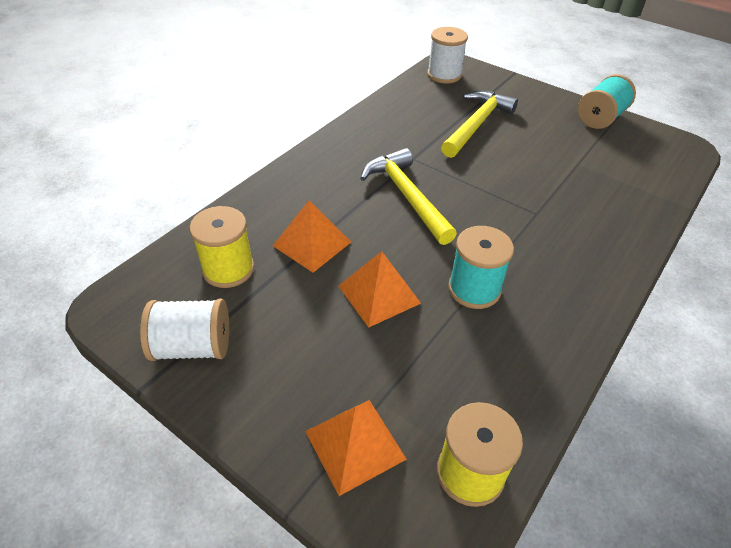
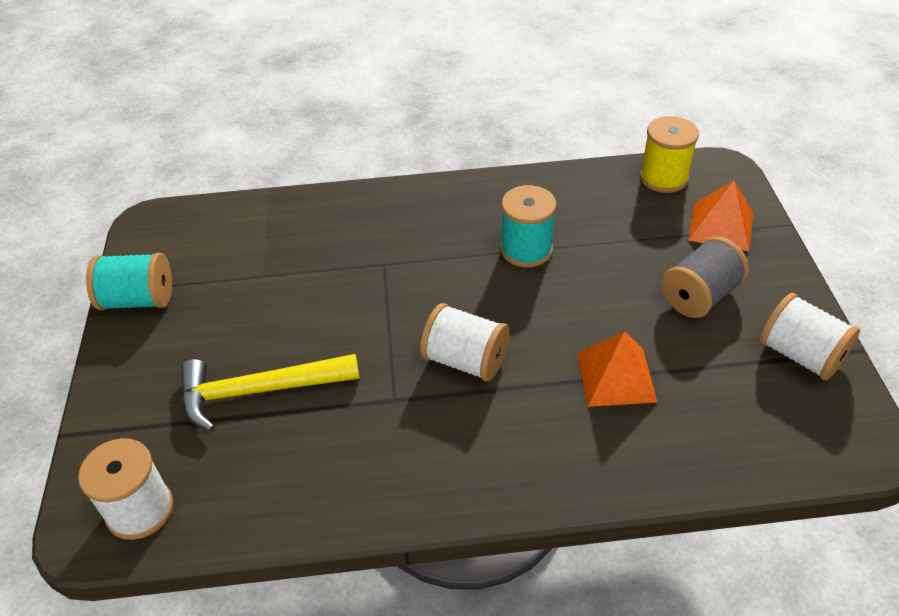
camera: 130 degrees left, 0 degrees up
yellow spool [189,206,254,288] -> none
orange pyramid [339,251,421,328] -> none
yellow hammer [360,148,457,245] -> white spool [420,303,510,382]
none -> grey spool [662,237,749,318]

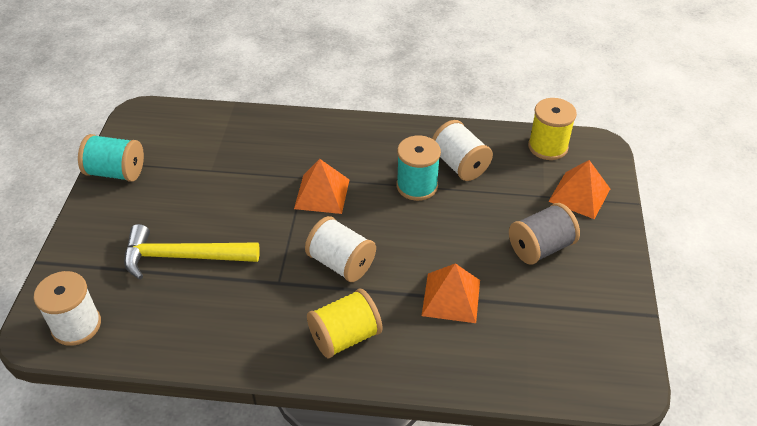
camera: 10 degrees right, 0 degrees up
white spool [760,293,860,381] -> white spool moved to [432,120,493,181]
none -> orange pyramid [294,159,349,214]
none -> yellow spool [307,289,382,358]

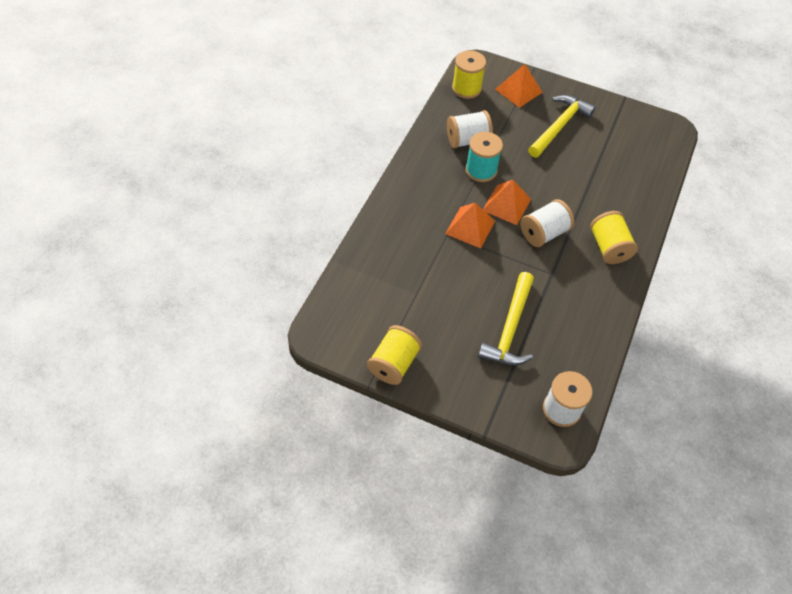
camera: 75 degrees left, 10 degrees up
turquoise spool [78,134,144,182] -> yellow spool [367,325,422,385]
orange pyramid [422,263,480,323] -> orange pyramid moved to [483,180,531,225]
grey spool [509,203,580,265] -> yellow hammer [528,95,596,158]

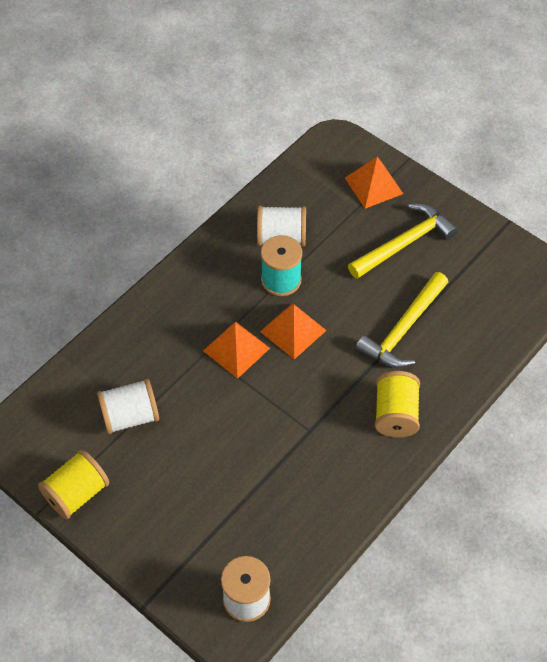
camera: 20 degrees right, 0 degrees up
yellow spool [452,50,486,99] -> none
yellow hammer [478,272,534,365] -> yellow hammer moved to [355,272,448,368]
white spool [521,199,574,247] -> white spool moved to [97,379,159,434]

